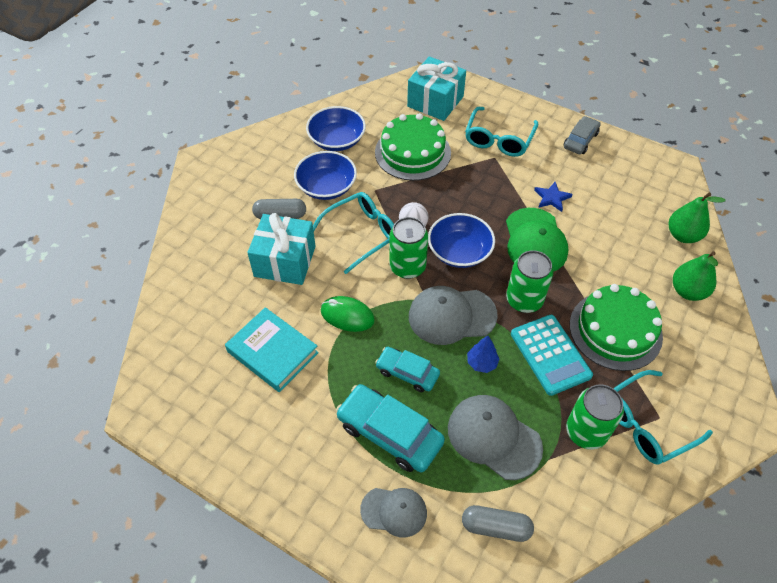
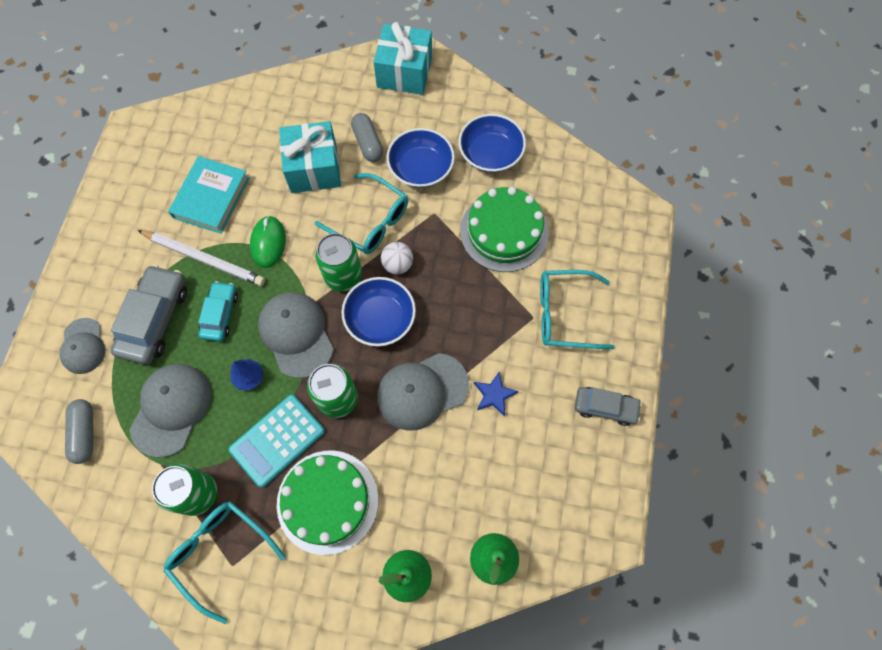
camera: 70 degrees right, 15 degrees up
turquoise car [336,384,445,472] -> grey car [110,265,187,365]
turquoise gift [407,56,466,121] -> turquoise gift moved to [373,22,432,95]
green cap [506,208,568,272] -> grey cap [377,353,469,431]
none -> white pencil [138,230,265,286]

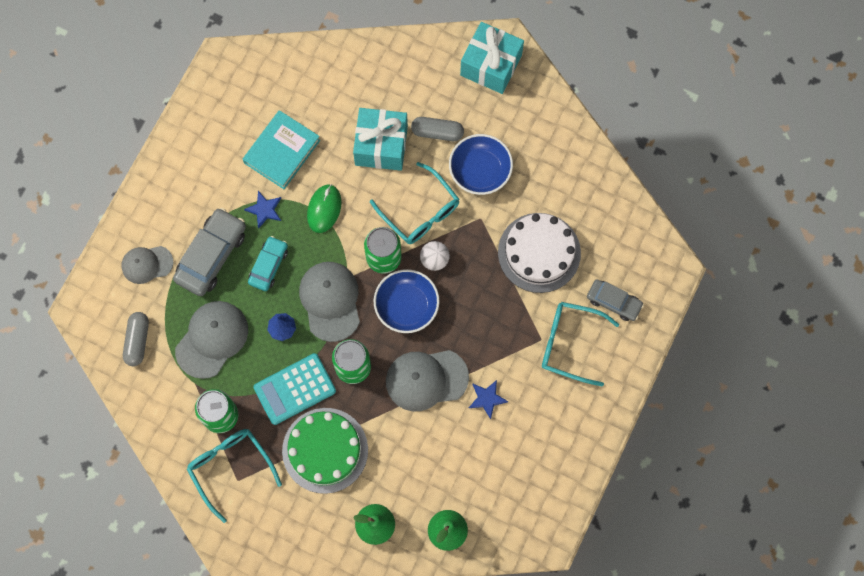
camera: 15 degrees right, 5 degrees up
grey cap [60,318,105,374] -> grey cap turned 75 degrees clockwise [122,246,173,284]
white pencil [138,230,265,286] -> blue star [244,191,281,229]
grey capsule [351,113,383,162] -> grey capsule turned 75 degrees counterclockwise [411,117,464,141]
blue bowl [458,114,526,173] -> none
green cake [460,187,549,272] -> white cake [498,213,581,293]
grey car [575,387,642,426] -> grey car moved to [587,279,644,321]

